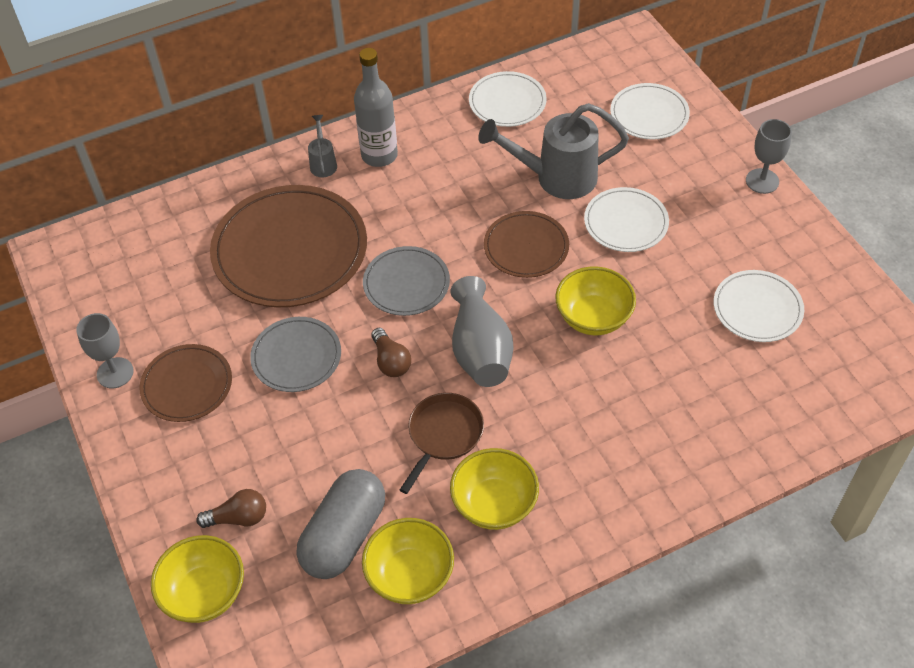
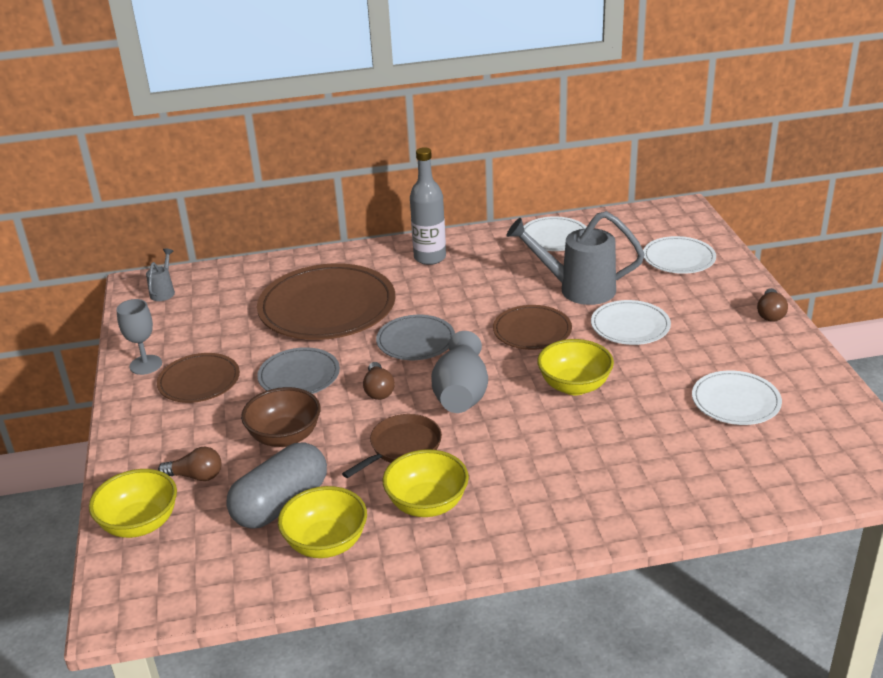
camera: 15 degrees right, 20 degrees down
grey watering can [308,115,337,177] -> grey watering can moved to [146,249,175,301]
grey goblet [746,119,792,194] -> brown light bulb [757,288,788,322]
none -> brown bowl [241,387,321,447]

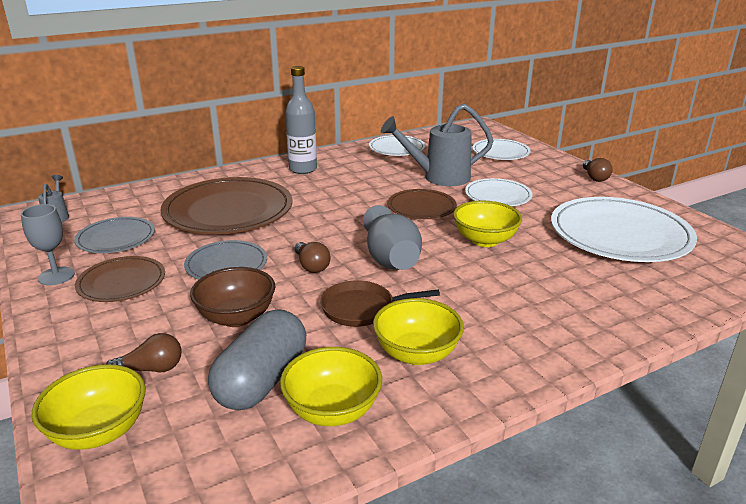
camera: 20 degrees left, 5 degrees down
brown pan [342,414,442,478] -> brown pan turned 120 degrees counterclockwise [320,280,440,327]
grey plate [376,315,455,360] -> grey plate moved to [74,217,155,253]
white plate [692,371,782,425] -> white plate [551,197,697,262], size x1.84

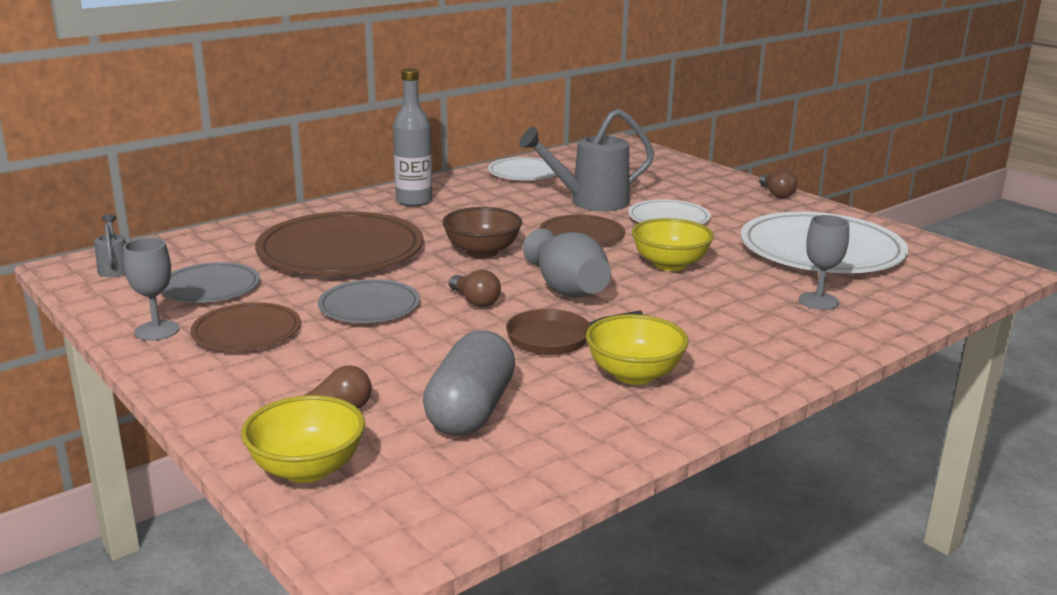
camera: 10 degrees left, 5 degrees down
brown bowl [190,267,275,327] -> brown bowl moved to [442,207,522,258]
yellow bowl [280,347,382,426] -> none
white plate [472,139,531,160] -> none
none -> grey goblet [799,215,849,310]

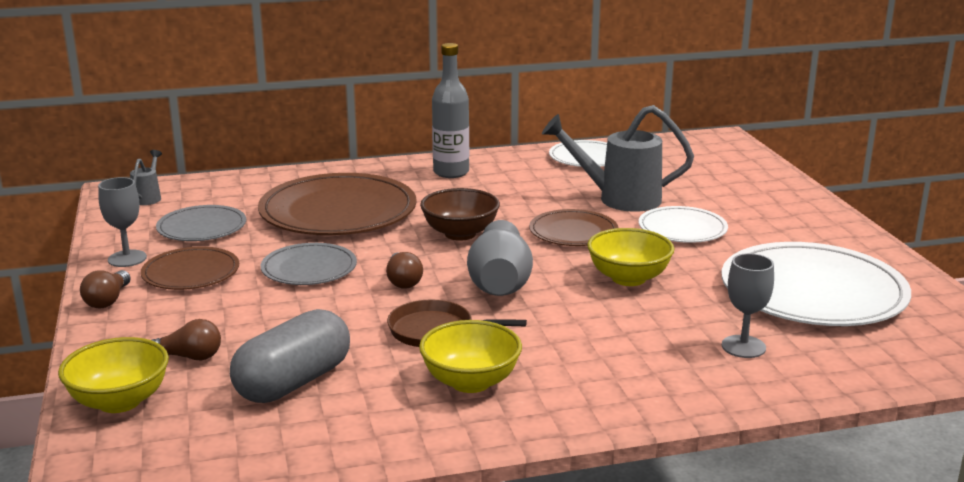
camera: 25 degrees right, 0 degrees up
brown light bulb [759,169,797,198] -> brown light bulb moved to [80,270,131,308]

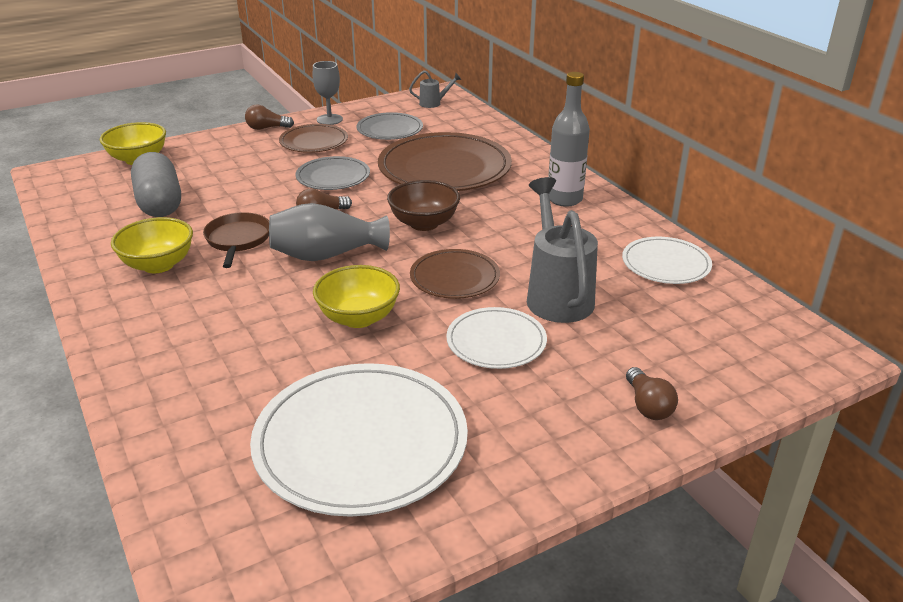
camera: 75 degrees right, 10 degrees up
brown light bulb [152,319,221,360] -> brown light bulb moved to [626,367,678,420]
grey capsule [230,309,350,403] -> grey capsule turned 45 degrees clockwise [131,152,181,217]
grey goblet [722,253,774,358] -> none

